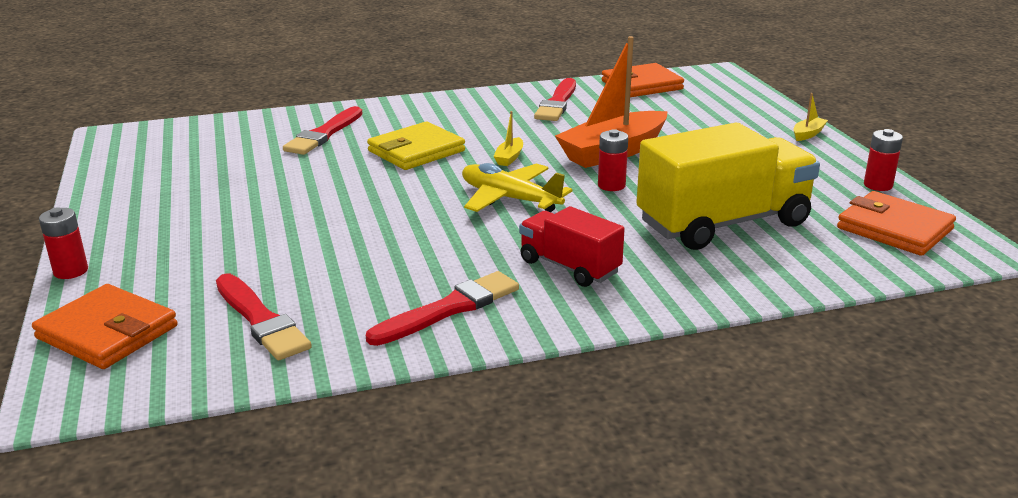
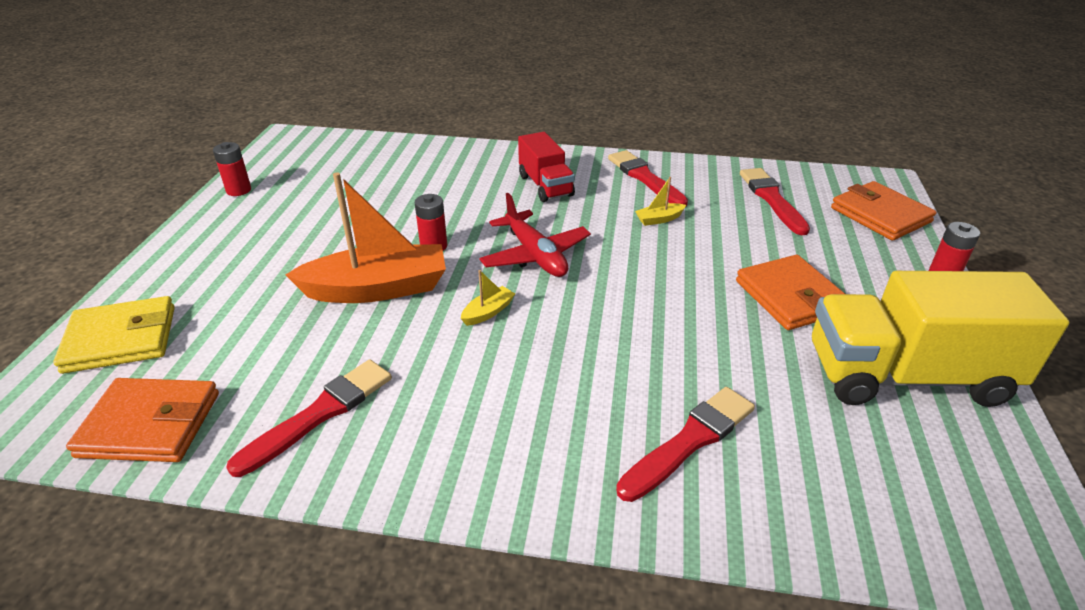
camera: 155 degrees left, 10 degrees up
red brush [366,271,519,346] -> red brush turned 75 degrees clockwise [608,150,688,206]
yellow wallet [367,122,465,170] -> yellow wallet moved to [53,296,175,374]
yellow plane [462,163,573,212] -> red plane [479,193,591,277]
yellow truck [636,123,820,250] -> yellow truck moved to [812,271,1069,407]
yellow boat [793,93,828,141] -> yellow boat moved to [635,177,686,226]
orange wallet [837,191,956,256] -> orange wallet moved to [736,255,845,330]

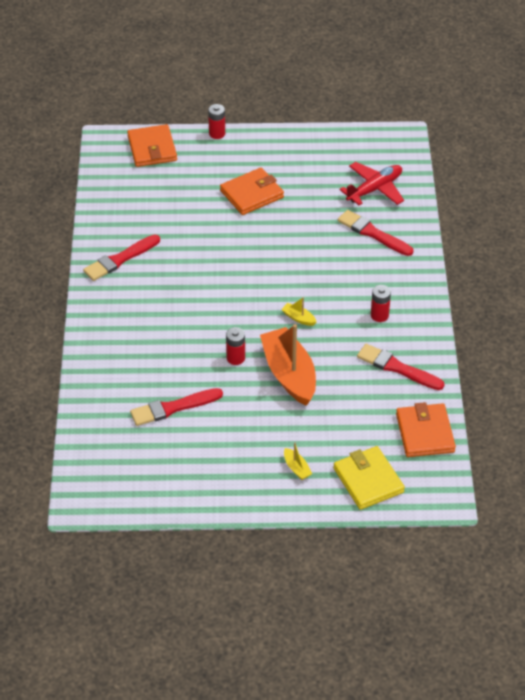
camera: 100 degrees left, 10 degrees up
red battery [213,142,251,196] -> red battery moved to [371,285,391,322]
red plane [479,193,591,277] -> red plane moved to [340,162,404,205]
red truck [518,132,575,202] -> none
yellow boat [635,177,686,226] -> yellow boat moved to [284,443,312,480]
red brush [740,168,810,235] -> red brush moved to [130,388,223,426]
yellow truck [812,271,1069,407] -> none
orange wallet [831,181,936,241] -> orange wallet turned 60 degrees counterclockwise [127,124,177,167]

